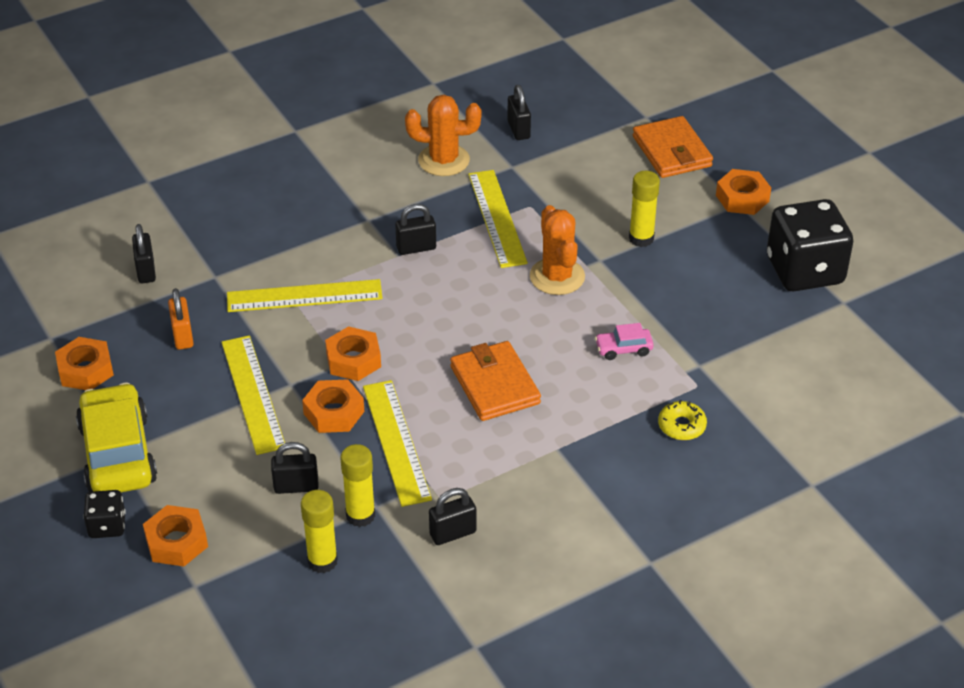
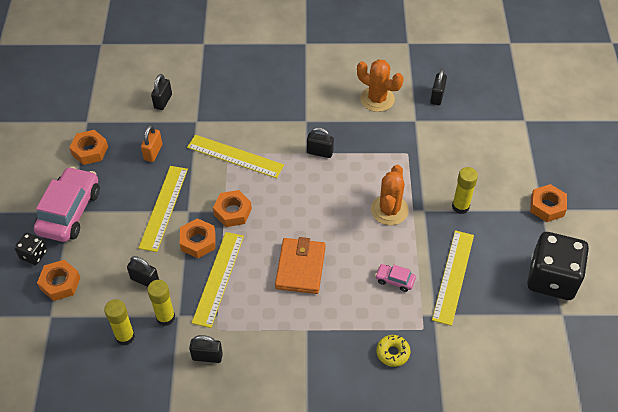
camera: 30 degrees right, 10 degrees up
yellow car [76,383,157,492] -> pink car [34,166,100,242]
yellow ruler [468,170,528,268] -> yellow ruler moved to [432,230,474,326]
orange wallet [633,116,713,178] -> none

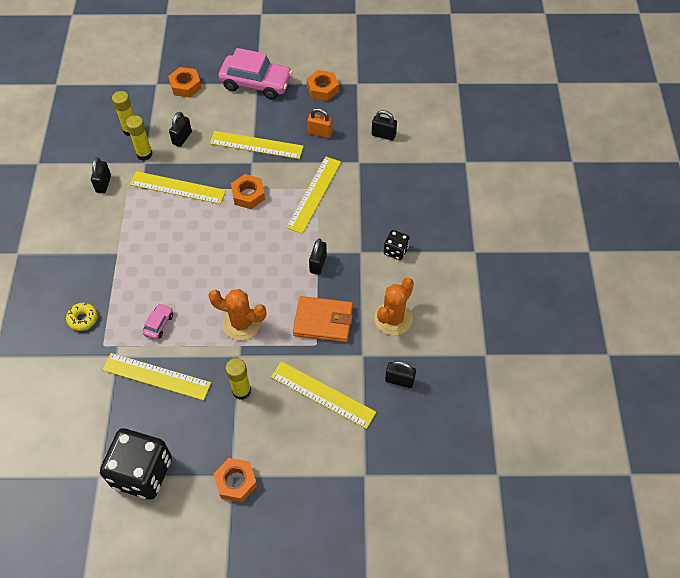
camera: 90 degrees right, 5 degrees up
black dice [14,233,47,265] -> black dice moved to [384,230,410,260]
orange nut [180,218,215,258] -> none
orange wallet [275,237,326,294] -> orange wallet moved to [293,296,353,342]
none -> yellow ruler [271,361,376,429]

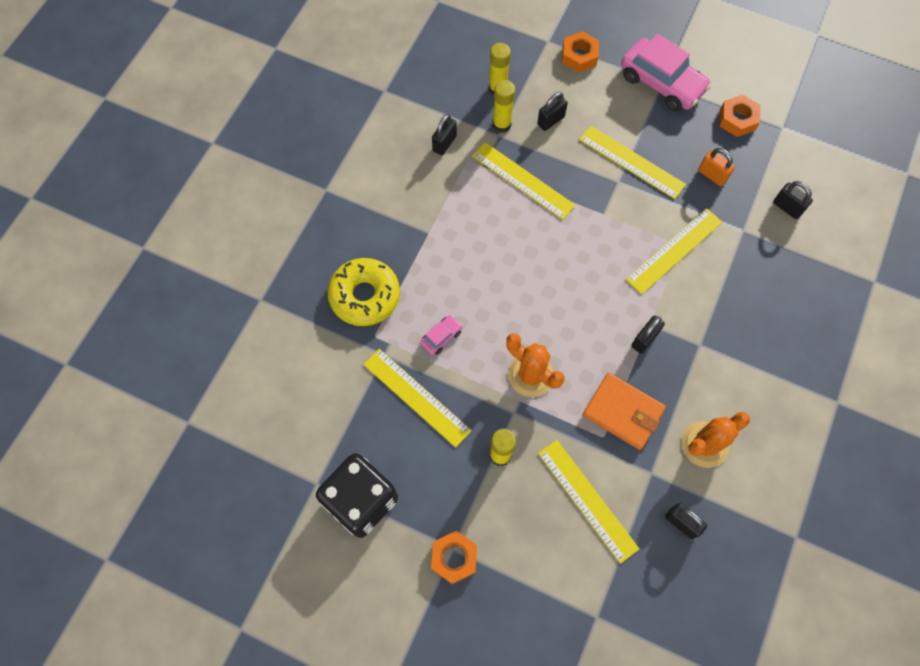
camera: 25 degrees right, 10 degrees up
yellow donut [66,303,98,331] -> yellow donut [327,258,400,326], size x2.01
orange nut [231,174,265,209] -> none
black dice [384,230,410,260] -> none

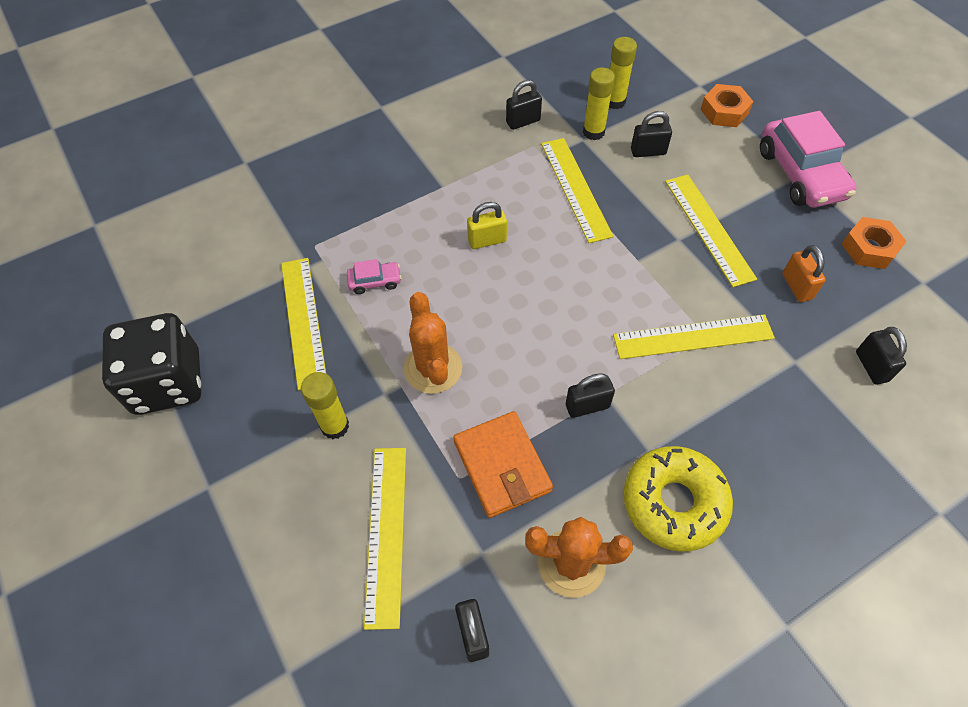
camera: 35 degrees right, 10 degrees down
yellow donut [327,258,400,326] -> yellow donut moved to [623,446,733,551]
orange nut [431,531,477,584] -> none
none -> yellow padlock [467,202,507,249]

